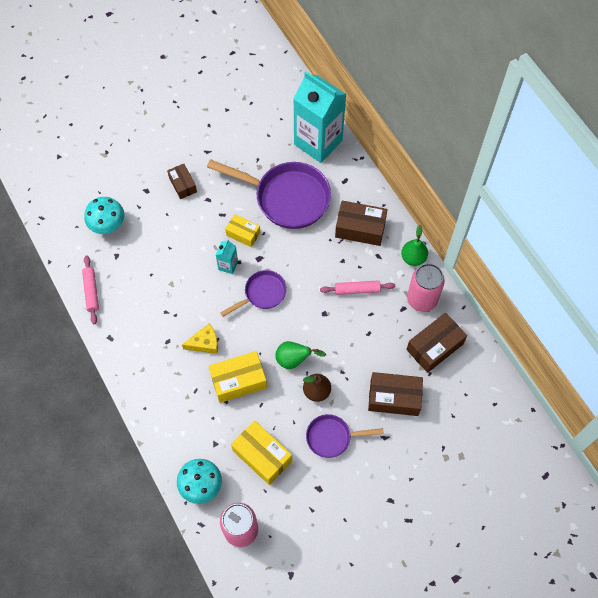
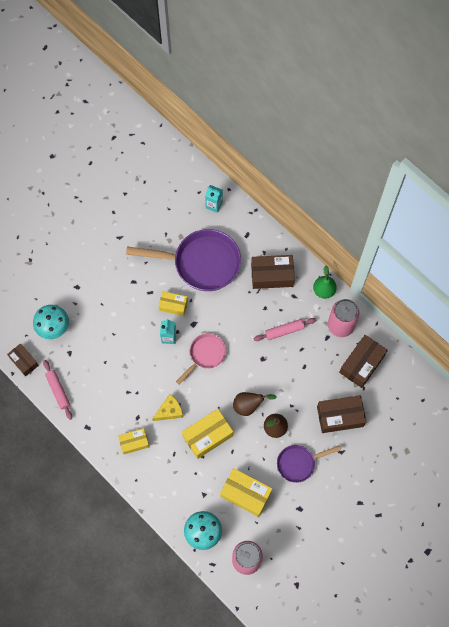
camera: 15 degrees left, 5 degrees up
brown box [167,164,197,199] -> brown box moved to [7,344,39,376]
purple pan [220,270,287,317] -> pink pan [176,333,226,385]
green pear [275,341,326,369] -> brown pear [233,392,277,416]
turquoise carton [293,71,346,163] -> turquoise carton [205,185,223,213], size x0.41
none -> yellow box [118,428,149,454]

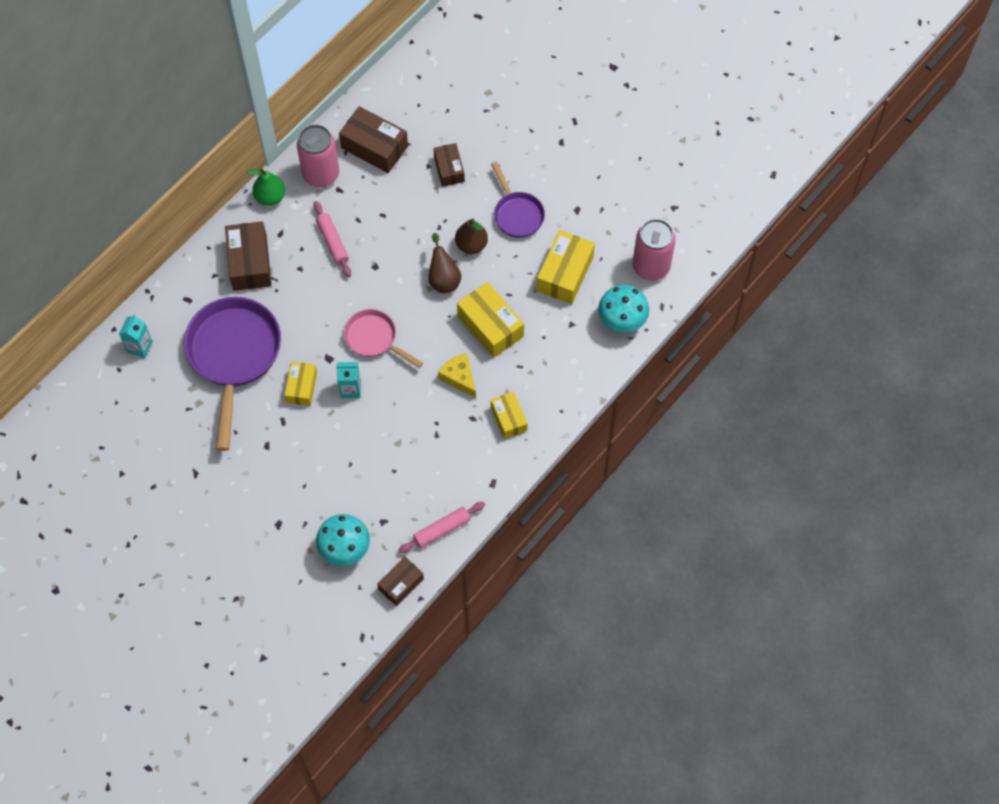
camera: 95 degrees left, 5 degrees down
brown box [317,395,366,433] -> brown box [434,143,465,187], size x0.62

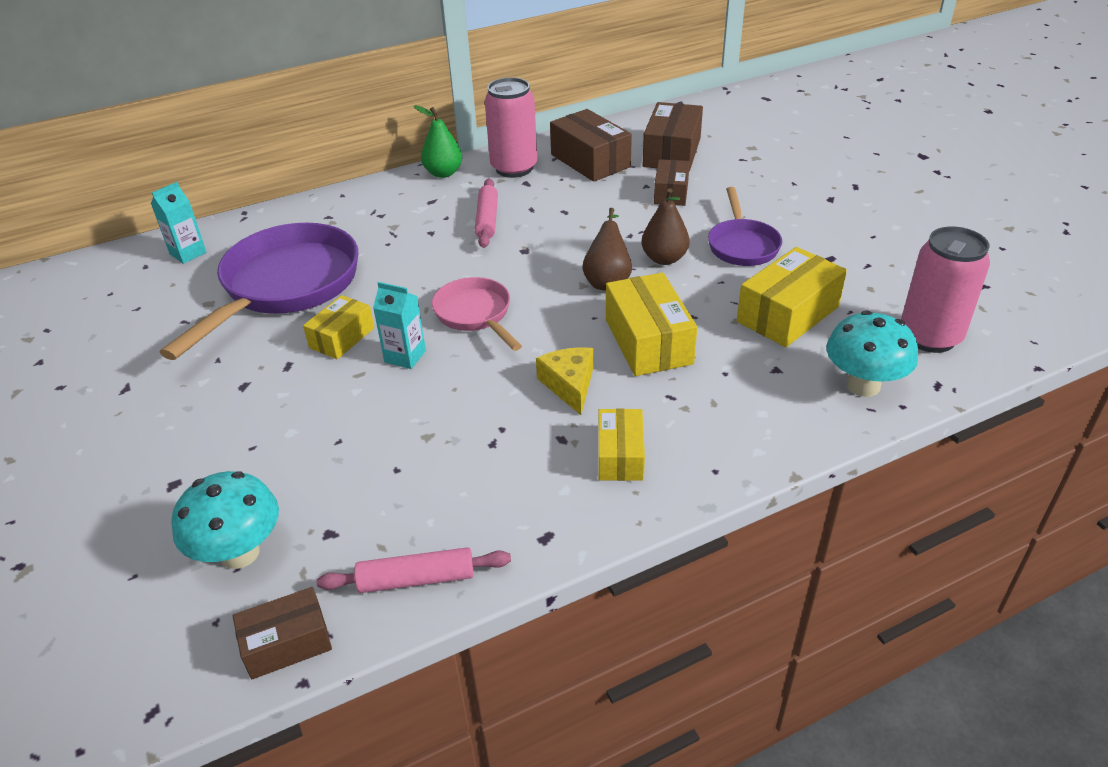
camera: 25 degrees right, 25 degrees down
brown box [225,221,272,291] -> brown box moved to [643,102,703,171]

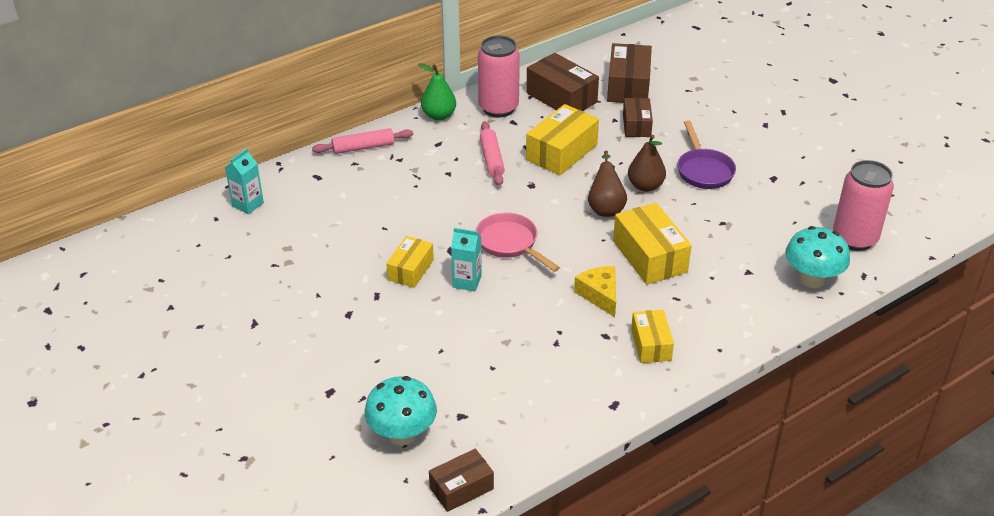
camera: 10 degrees left, 0 degrees up
purple pan [160,223,358,360] -> none
pink rolling pin [317,547,511,593] -> pink rolling pin moved to [312,128,413,154]
yellow box [737,247,847,347] -> yellow box moved to [526,104,599,175]

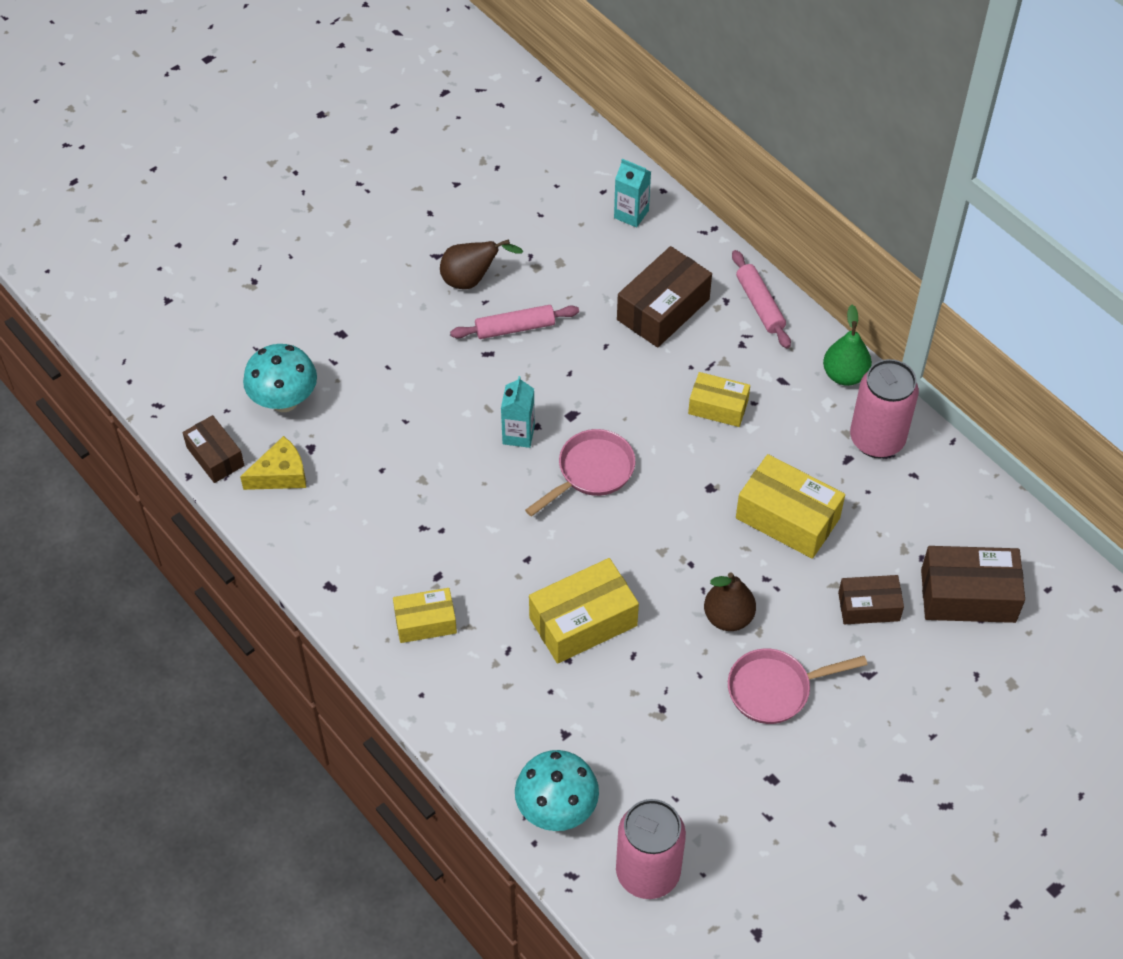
camera: 85 degrees right, 15 degrees up
yellow box [386,236,434,288] -> yellow box moved to [688,372,750,427]
pink rolling pin [480,121,505,186] -> pink rolling pin moved to [450,305,579,339]
brown box [526,53,599,111] -> brown box moved to [617,246,712,347]
yellow cheese [574,266,616,317] -> yellow cheese moved to [240,436,306,490]
brown pear [588,151,627,217] -> brown pear moved to [440,239,524,289]
purple pan [677,120,736,189] -> pink pan [728,649,868,724]

